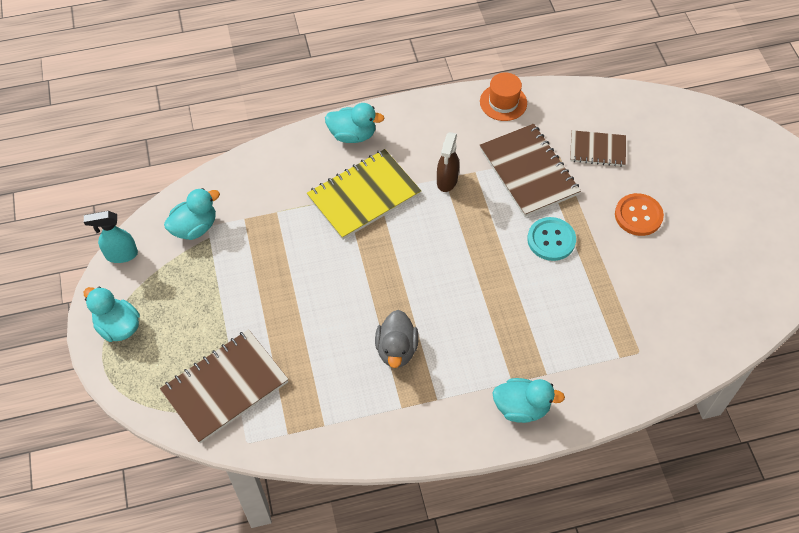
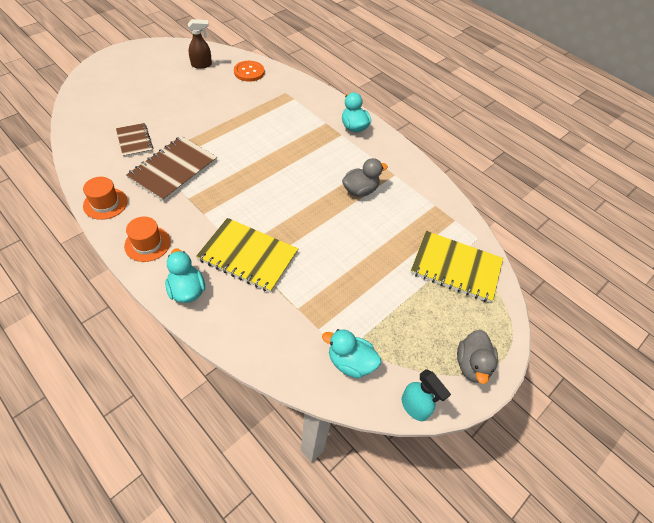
camera: 125 degrees left, 5 degrees down
turquoise duck [84,287,140,342] -> grey duck [457,330,498,384]
brown notebook [160,329,289,443] -> yellow notebook [410,231,503,303]
brown spray bottle [437,132,459,192] -> brown spray bottle moved to [188,19,212,69]
turquoise button [527,217,576,261] -> none
orange button [615,193,664,236] -> orange button moved to [234,61,264,82]
none -> orange hat [124,217,171,262]

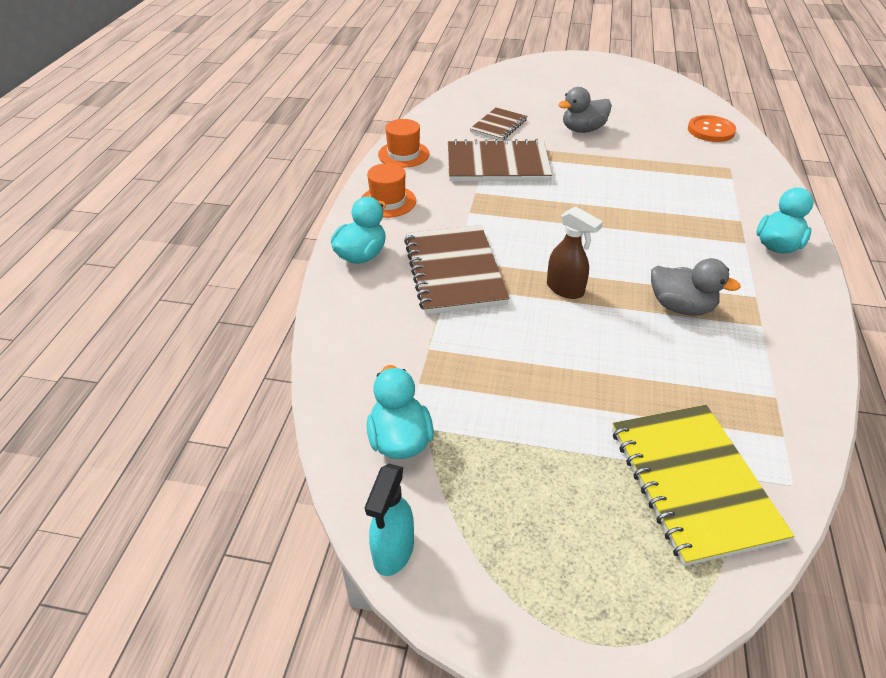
camera: 60 degrees right, 10 degrees down
brown spray bottle [188,19,212,69] -> brown spray bottle moved to [547,207,603,299]
yellow notebook [196,218,298,293] -> brown notebook [404,225,509,314]
grey duck [457,330,498,384] -> grey duck moved to [558,87,612,133]

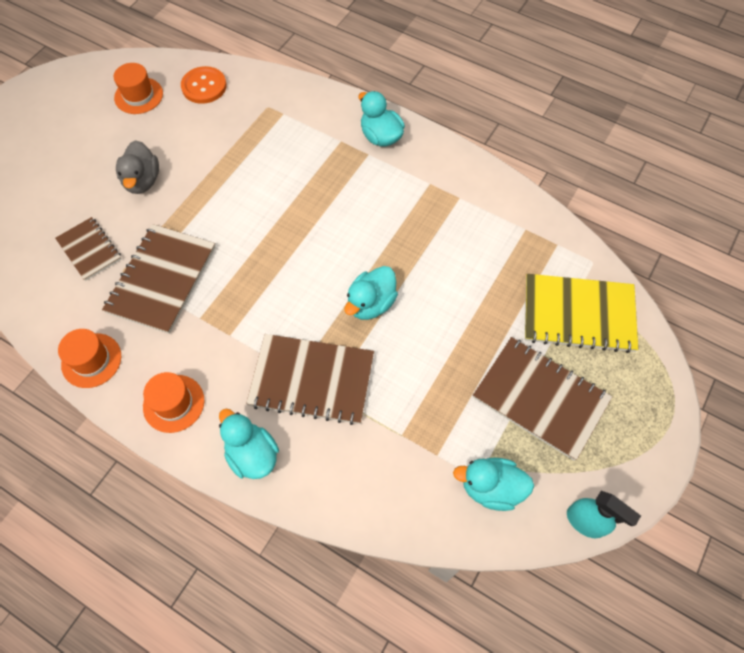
camera: 70 degrees left, 20 degrees up
brown spray bottle [547,207,603,299] -> turquoise duck [344,266,398,320]
grey duck [651,258,741,316] -> none
none -> orange hat [114,63,163,114]
none -> brown notebook [473,337,612,461]

